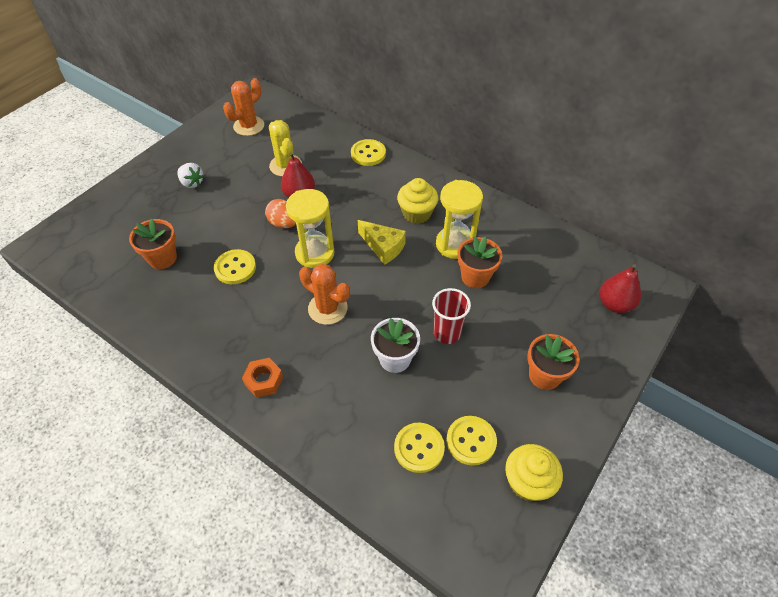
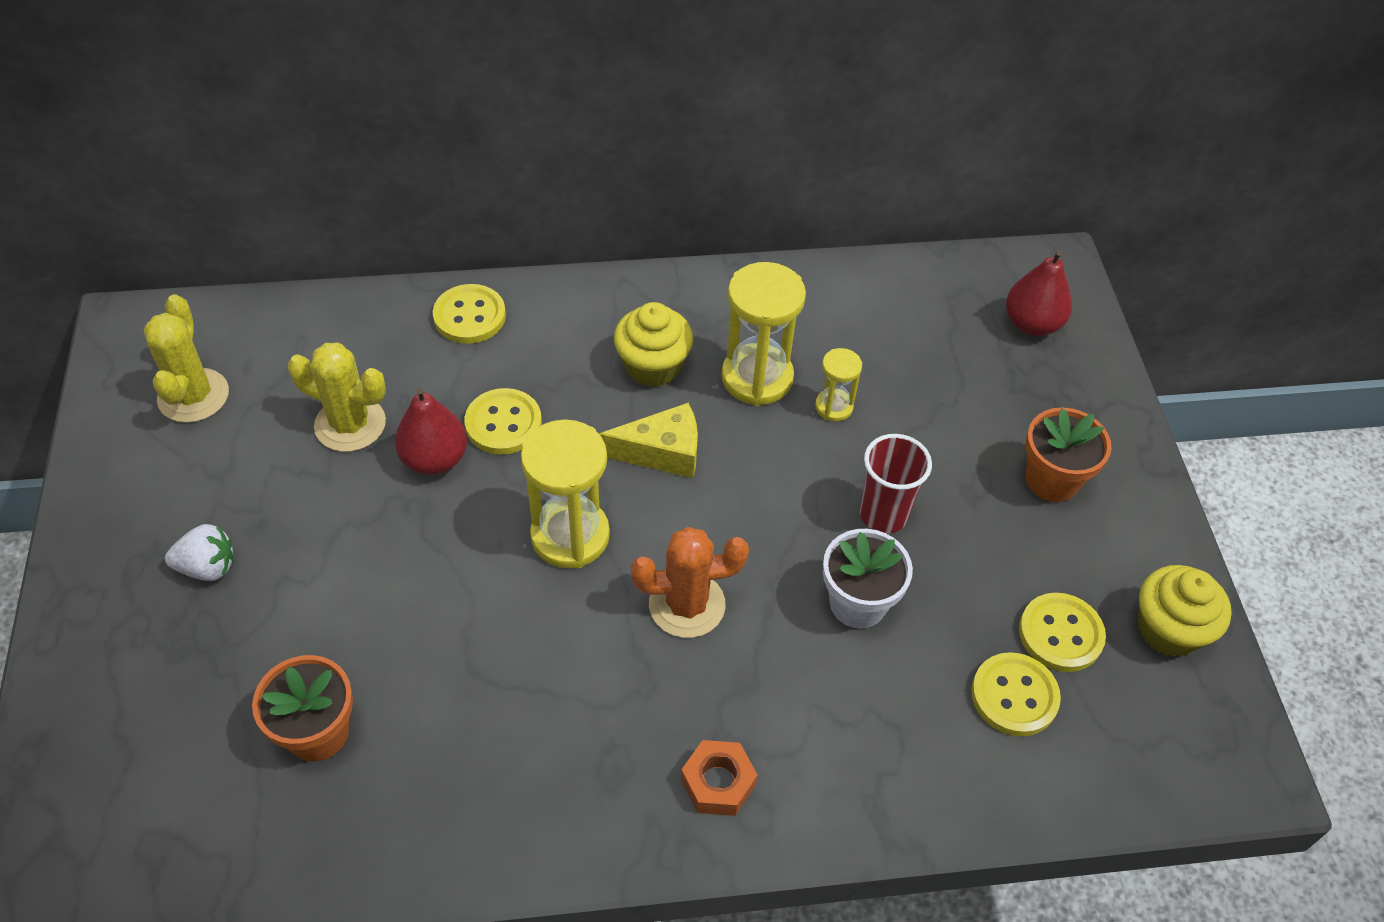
camera: 45 degrees left, 0 degrees up
yellow button [214,249,256,284] -> yellow button moved to [465,388,542,455]
orange cactus [223,78,264,136] -> yellow cactus [144,295,229,423]
orange egg [265,199,296,228] -> none
orange flower pot [457,236,502,288] -> yellow hourglass [815,348,862,422]

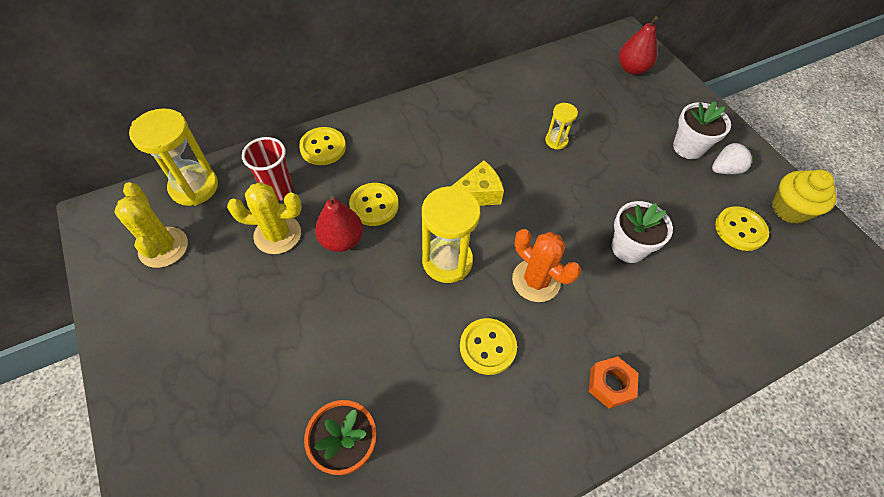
camera: 20 degrees left, 5 degrees up
white strawberry [165,524,234,581] -> white strawberry moved to [712,142,753,174]
yellow cupcake [614,302,693,387] -> none
orange cactus [631,527,749,638] -> orange cactus turned 75 degrees clockwise [512,229,581,302]
yellow hourglass [722,262,806,406] -> yellow hourglass moved to [129,108,218,206]
red cup [860,434,932,533] -> red cup moved to [242,137,293,201]
yellow button [971,652,1061,736] -> yellow button moved to [460,318,517,375]
orange flower pot [1026,407,1112,502] -> white flower pot [673,101,731,159]

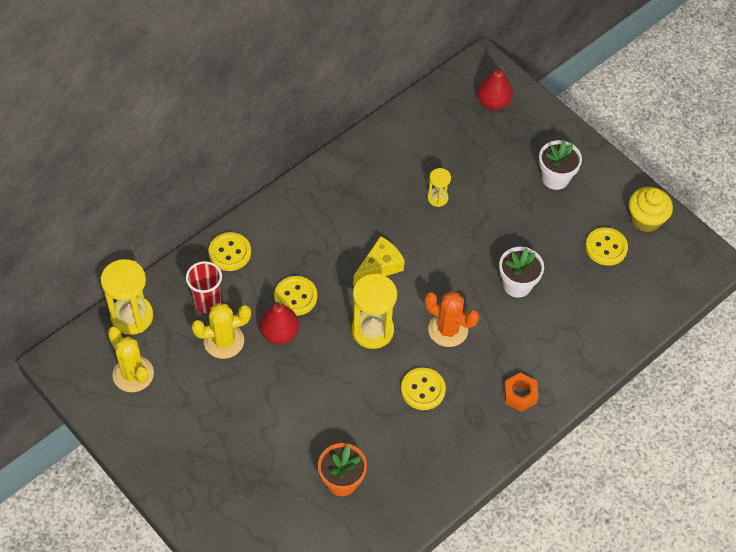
camera: 15 degrees left, 0 degrees up
white strawberry [712,142,753,174] -> none

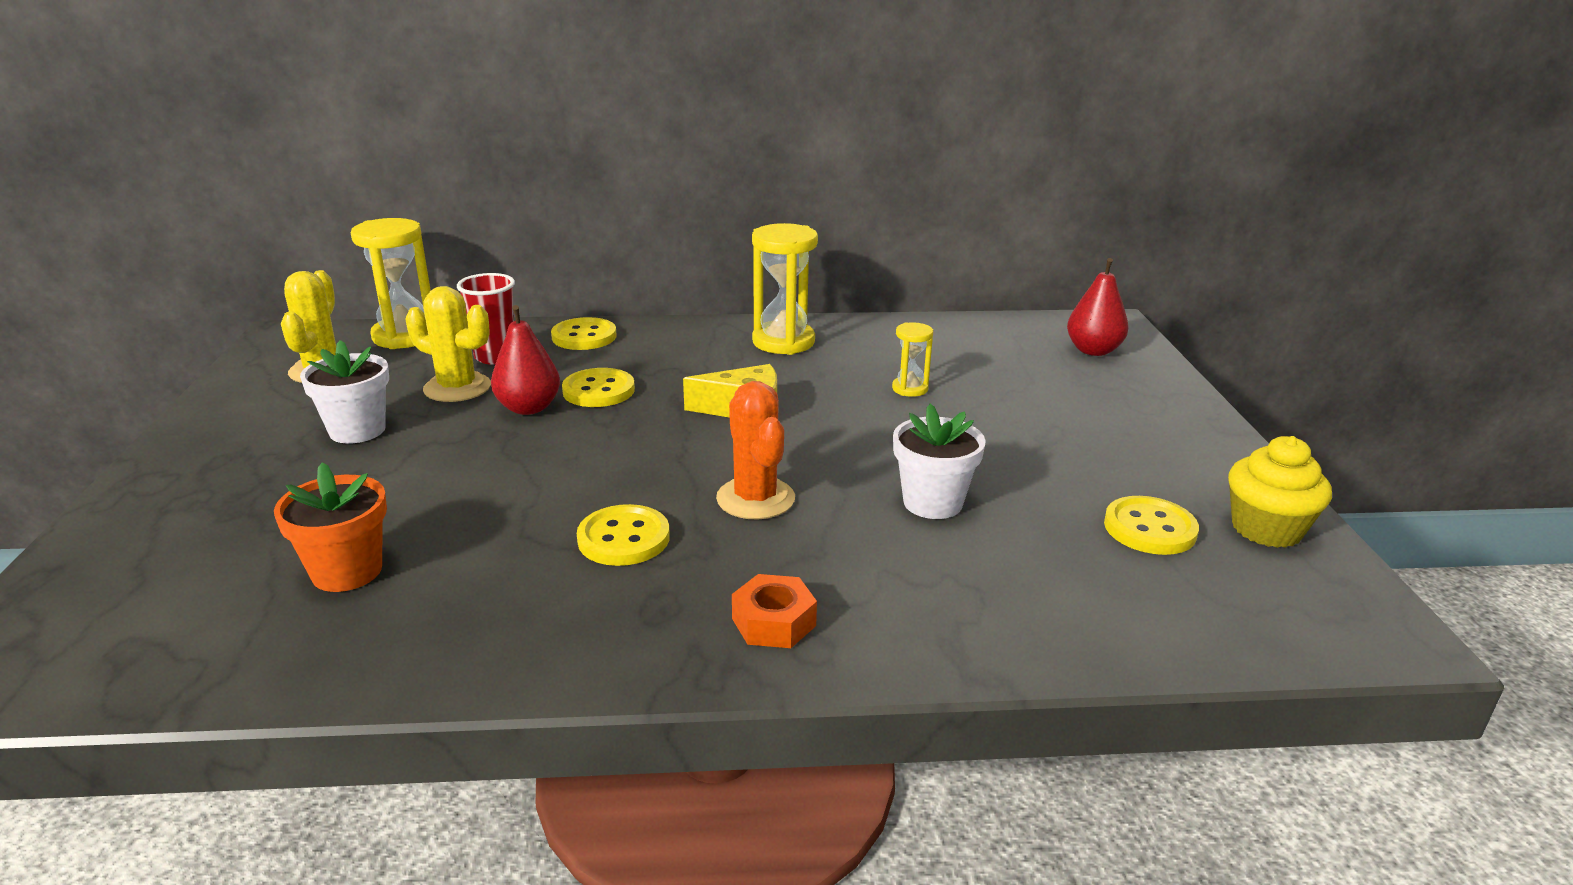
camera: 40 degrees right, 30 degrees down
yellow hourglass [352,273,397,349] -> yellow hourglass moved to [752,223,818,355]
white flower pot [539,140,582,190] -> white flower pot moved to [300,340,389,444]

